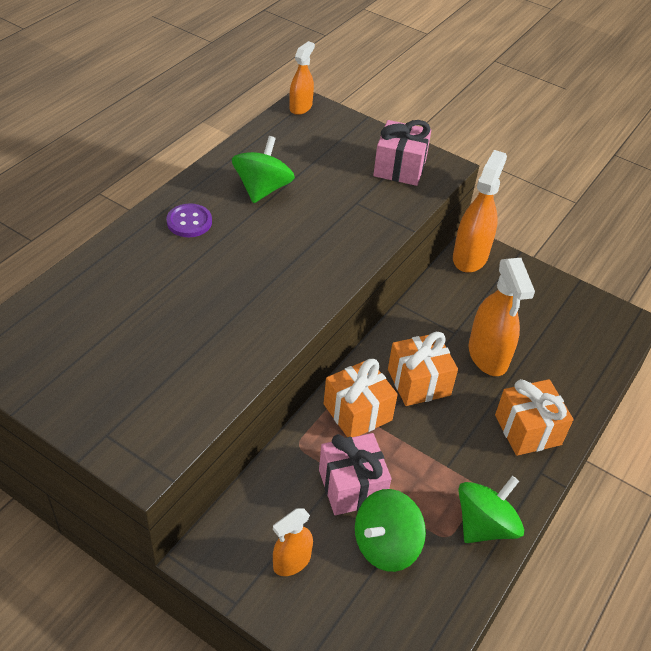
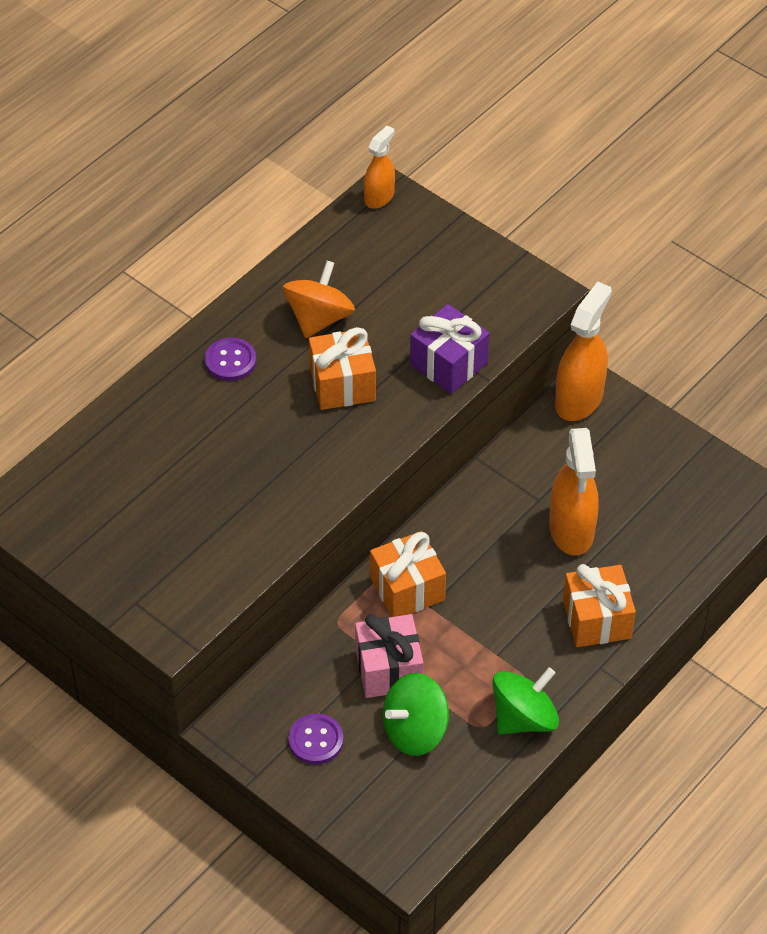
camera: 10 degrees right, 5 degrees up
green spinning top [232,136,295,203] -> orange spinning top [282,261,355,338]
orange spray bottle [273,508,313,576] -> purple button [288,714,343,765]
pink gift [373,120,431,186] -> none
orange gift [388,332,458,406] -> orange gift moved to [309,327,376,410]
none -> purple gift [410,304,490,394]

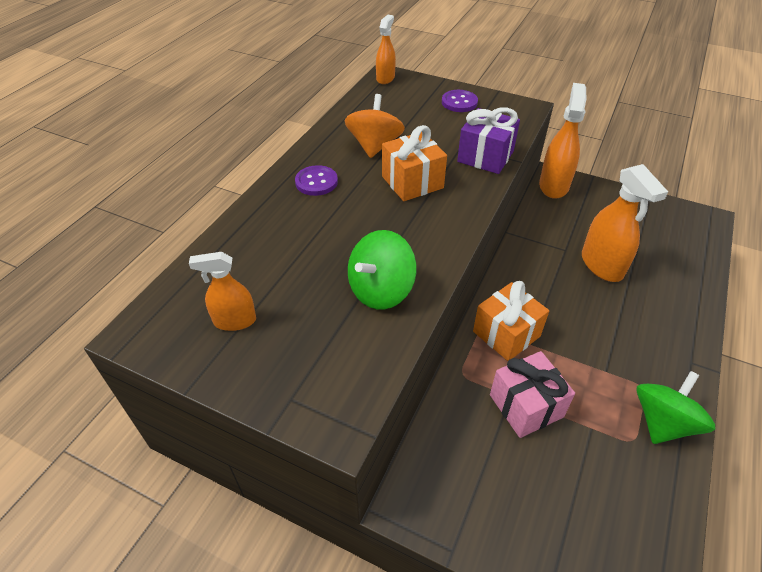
camera: 15 degrees left, 5 degrees down
purple button [288,714,343,765] -> purple button moved to [442,90,478,112]
green spinning top [383,673,449,756] -> green spinning top moved to [348,230,417,309]
orange gift [563,564,636,647] -> none
none -> orange spray bottle [189,252,256,331]

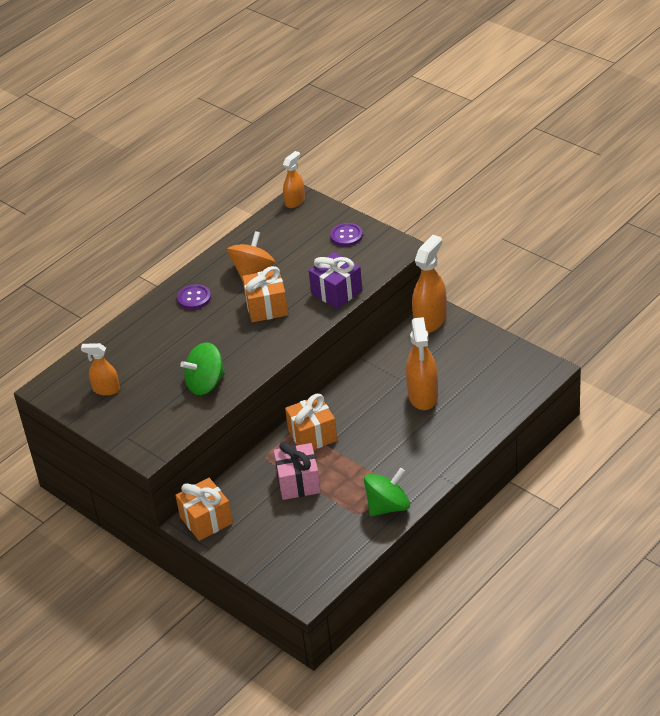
camera: 20 degrees right, 5 degrees down
none -> orange gift [175,478,233,541]

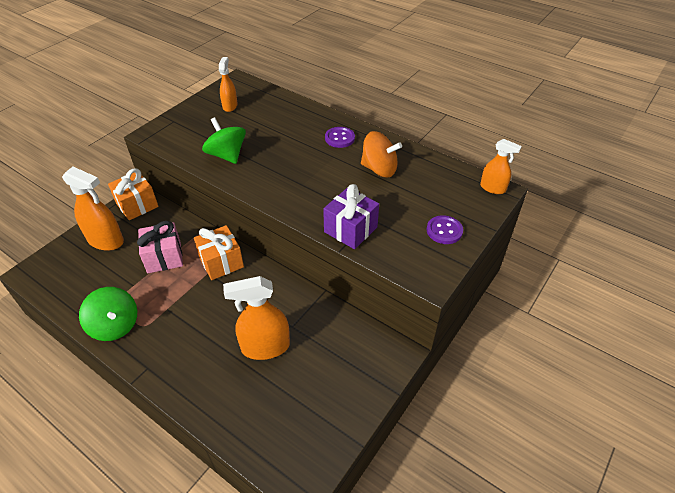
camera: 80 degrees right, 5 degrees up
orange gift [242,266,288,322] -> none
orange spray bottle [412,235,447,333] -> orange spray bottle moved to [62,167,124,251]

